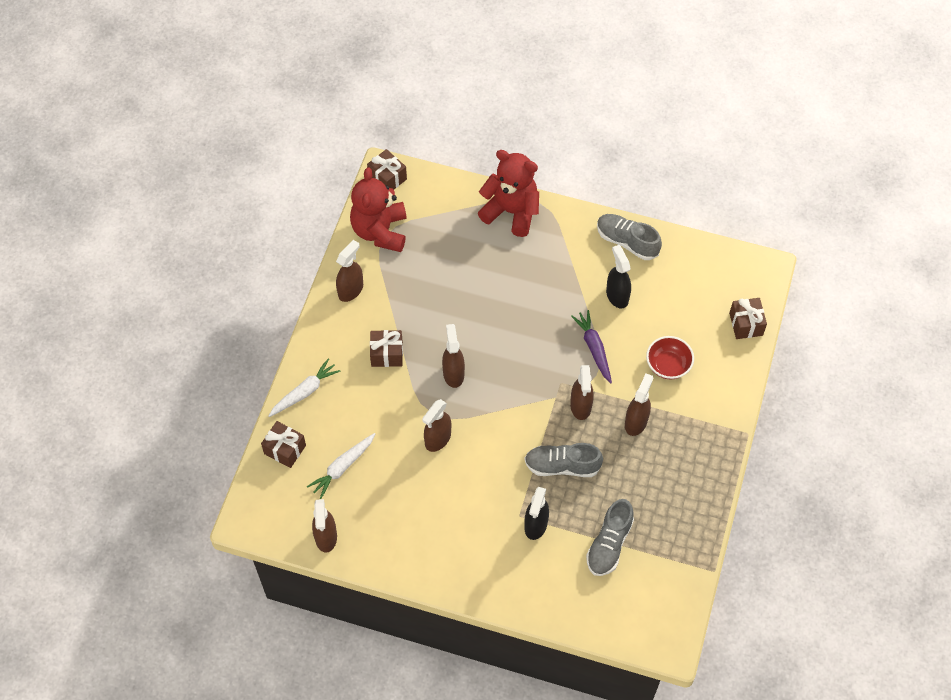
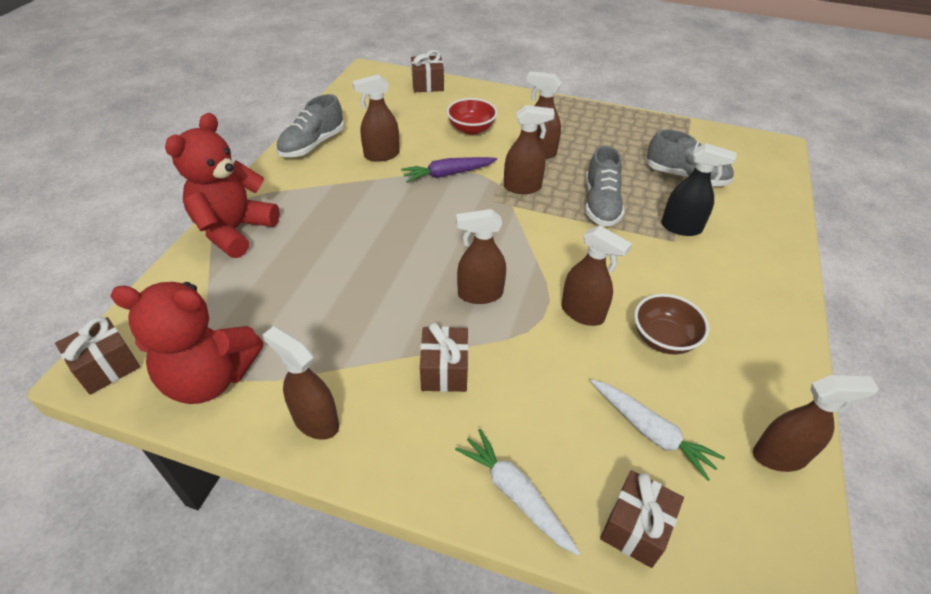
camera: 90 degrees left, 15 degrees down
black spray bottle [606,245,631,309] -> brown spray bottle [352,74,400,162]
none -> brown bowl [634,294,709,354]

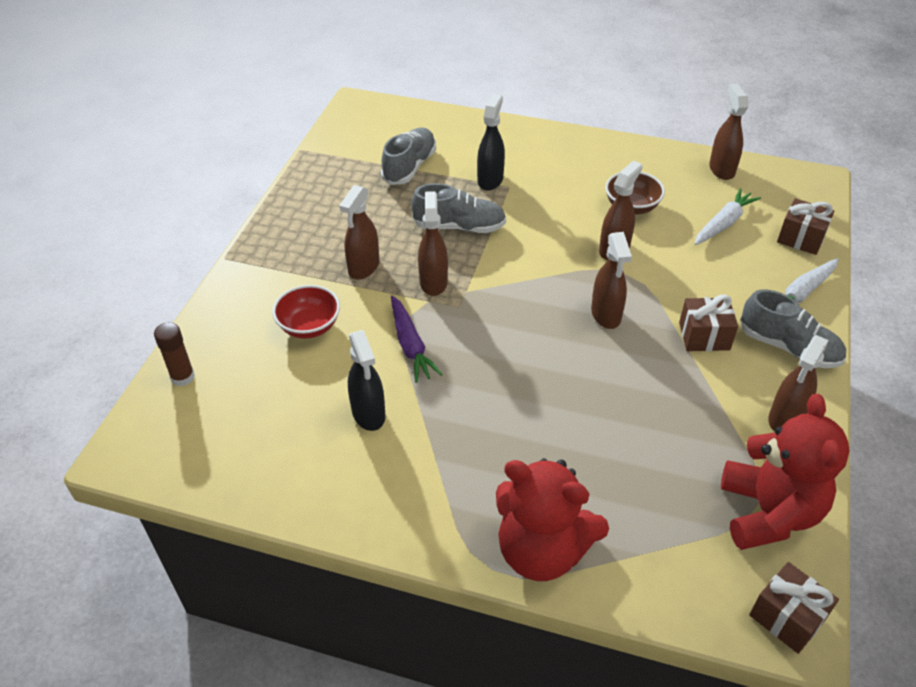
camera: 90 degrees left, 0 degrees up
grey shoe [276,94,344,157] -> grey shoe moved to [741,290,846,368]
brown spray bottle [352,74,400,162] -> black spray bottle [348,330,386,431]
brown gift [411,50,444,92] -> brown glue stick [154,322,195,386]

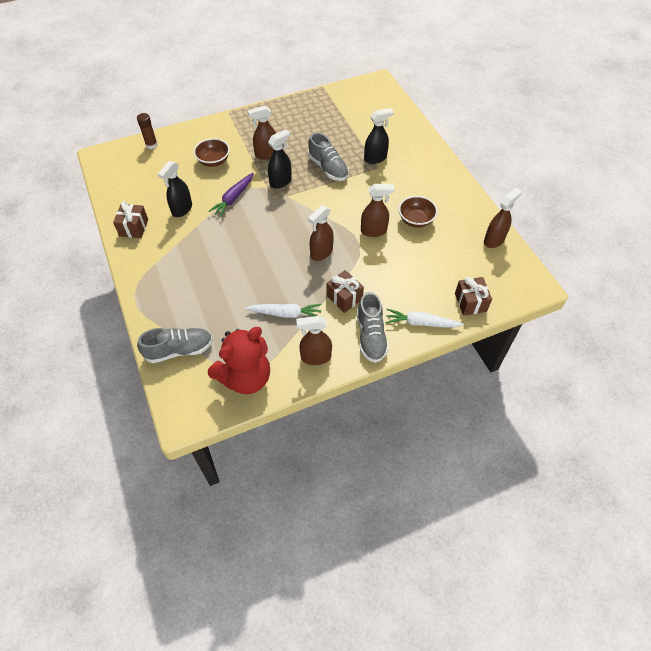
camera: 50 degrees right, 10 degrees up
red bowl [272,285,340,339] -> brown bowl [193,138,230,167]
grey shoe [381,128,436,185] -> grey shoe moved to [137,328,213,363]
brown spray bottle [418,191,448,296] -> black spray bottle [268,130,292,189]
red teddy bear [496,458,609,581] -> none
white carrot [695,188,761,245] -> white carrot moved to [245,304,322,318]
brown gift [749,562,839,654] -> brown gift moved to [113,201,148,238]

